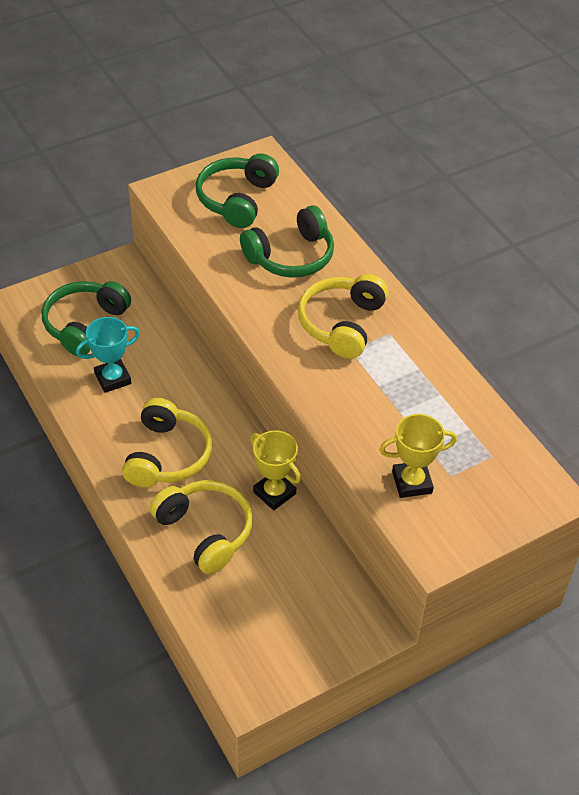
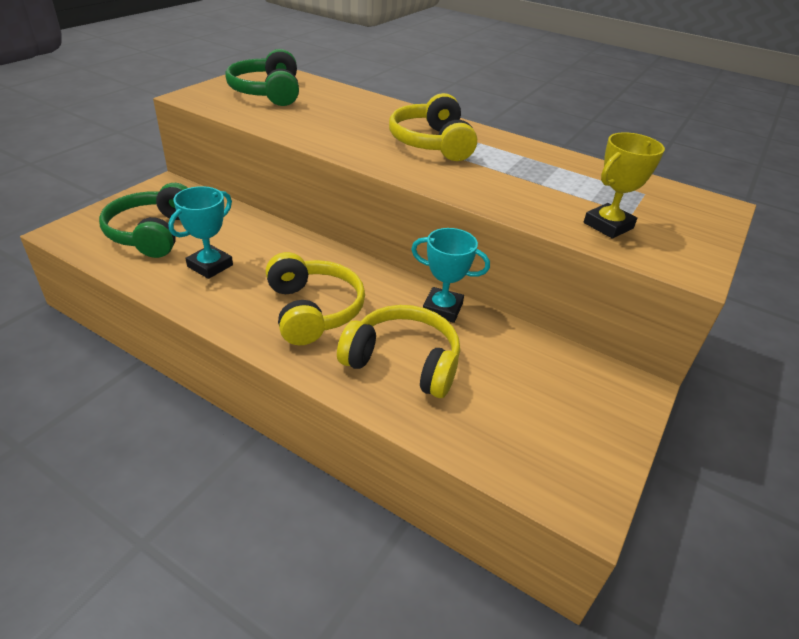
camera: 30 degrees left, 10 degrees down
green headphones [240,205,334,278] -> none
yellow trophy [250,430,301,510] -> turquoise trophy [411,228,490,323]

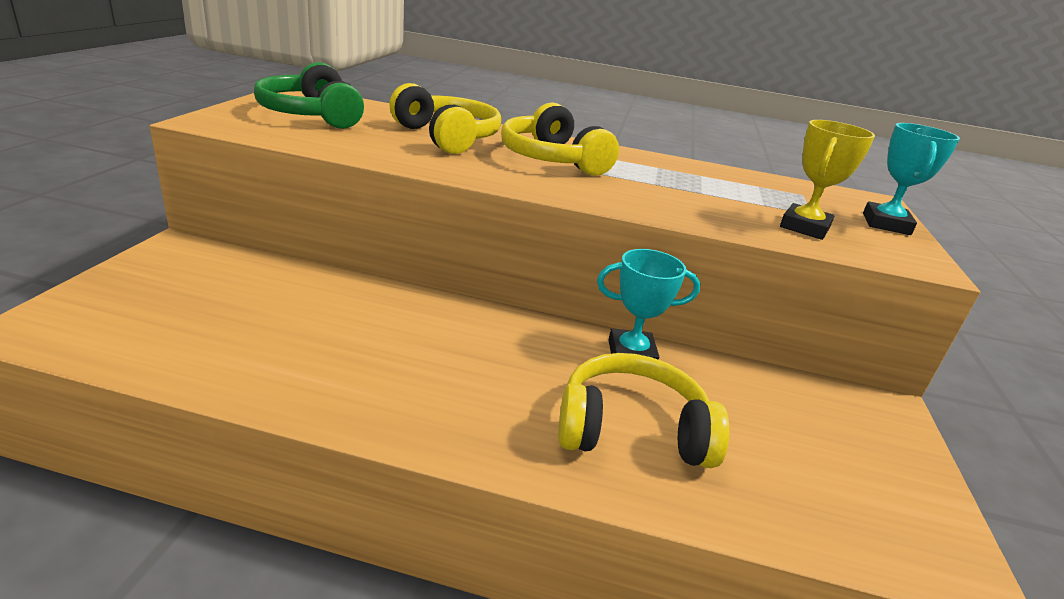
camera: 20 degrees left, 10 degrees down
green headphones [99,183,188,258] -> none
turquoise trophy [168,186,233,279] -> turquoise trophy moved to [863,123,960,235]
yellow headphones [266,252,365,345] -> yellow headphones moved to [389,83,501,154]

